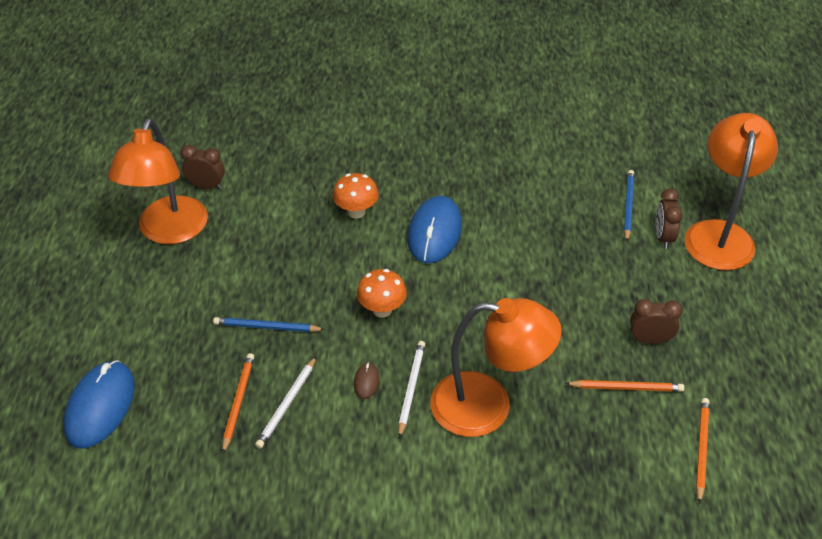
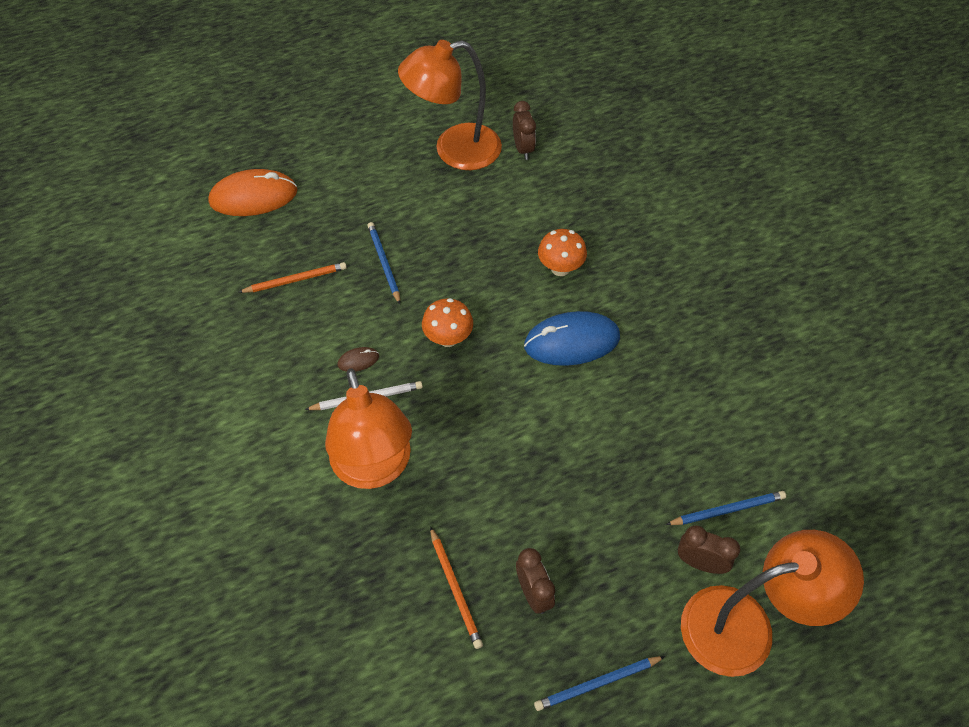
camera: 65 degrees right, 10 degrees up
blue mouse [63,360,135,449] -> orange mouse [208,169,297,216]
white pencil [255,357,316,449] -> none
brown clock [656,189,683,249] -> brown clock turned 45 degrees clockwise [678,525,740,574]
orange pencil [696,398,710,504] -> none
none -> blue pencil [534,656,665,711]

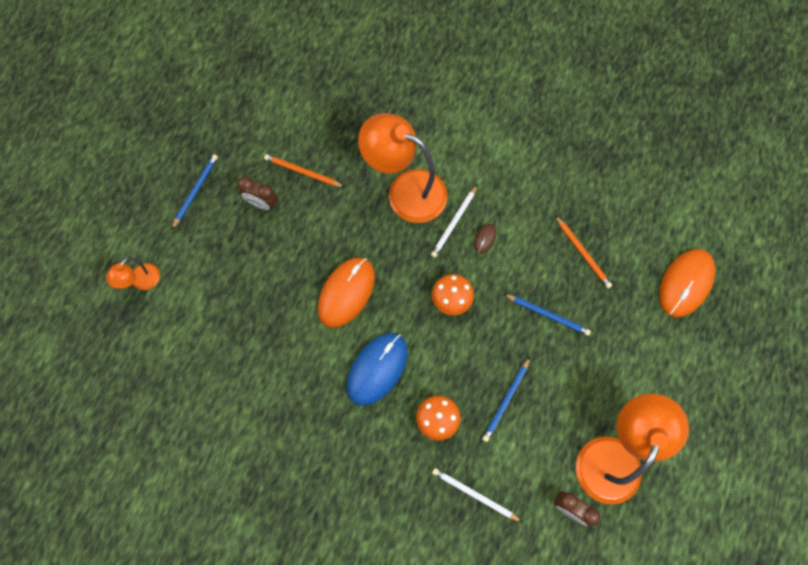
camera: 135 degrees right, 15 degrees up
orange pencil [239,262,347,293] -> orange pencil turned 60 degrees counterclockwise [555,215,612,289]
blue pencil [665,491,786,525] -> blue pencil moved to [482,357,530,442]
brown clock [678,525,740,574] -> none
orange lamp [681,530,864,677] -> orange lamp [106,258,160,290], size x0.47
none -> orange mouse [318,257,375,328]
none -> white pencil [432,468,522,522]

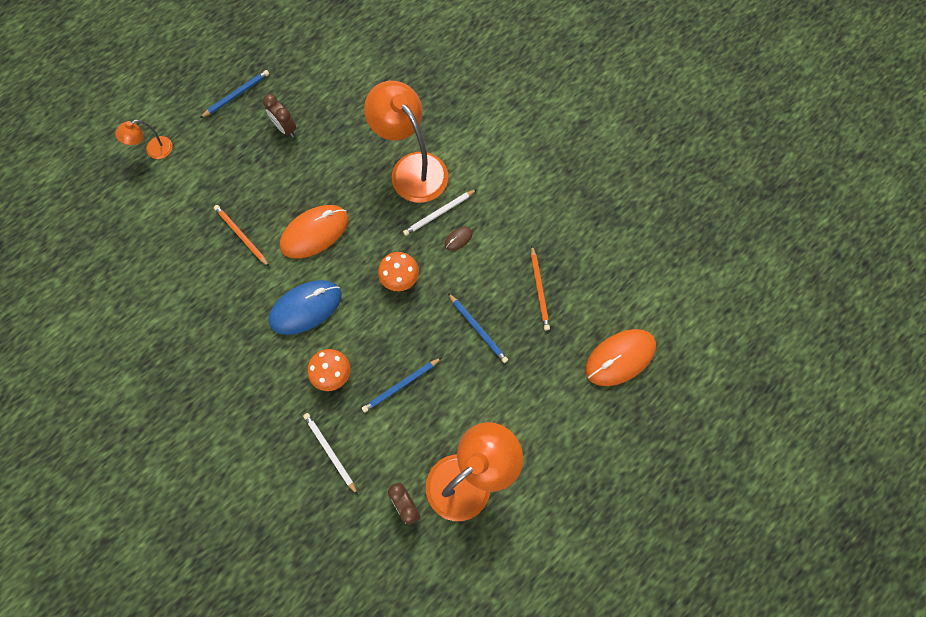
camera: 25 degrees right, 0 degrees up
orange pencil [264,154,344,187] -> orange pencil moved to [214,205,269,267]

